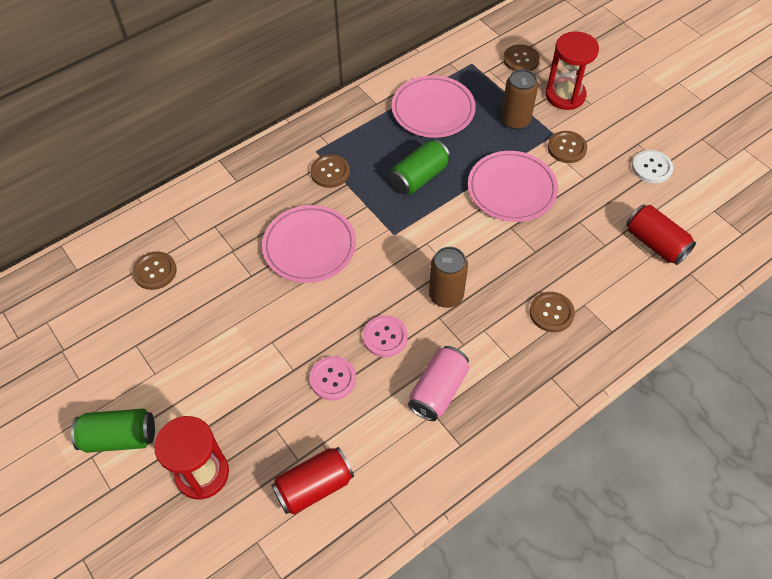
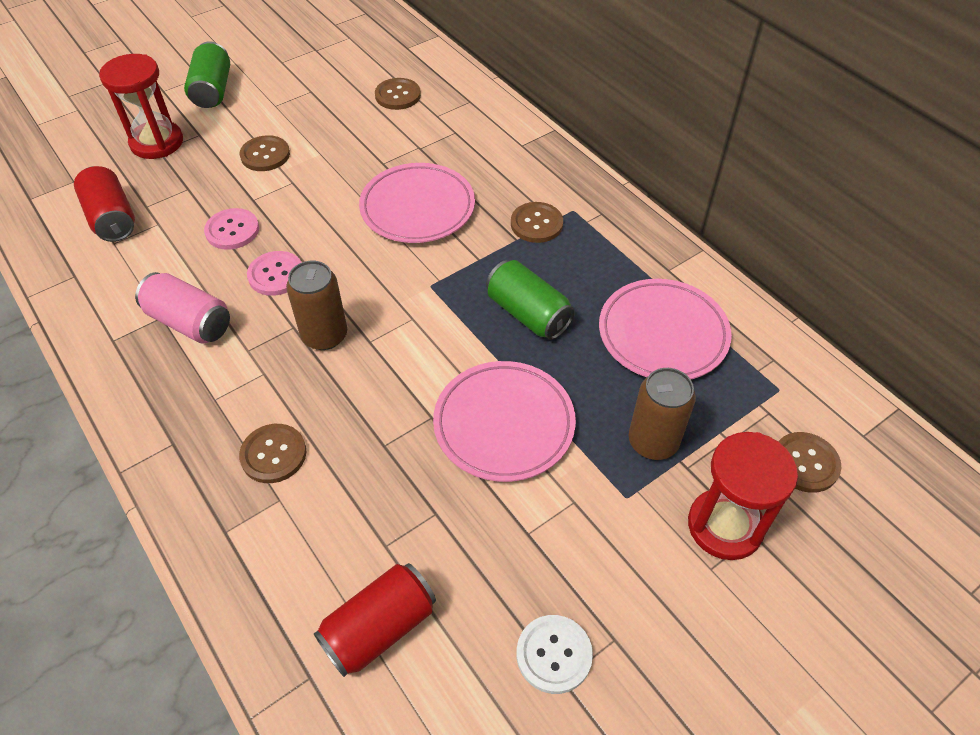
camera: 90 degrees right, 5 degrees down
brown button [548,131,587,163] -> brown button moved to [240,135,290,171]

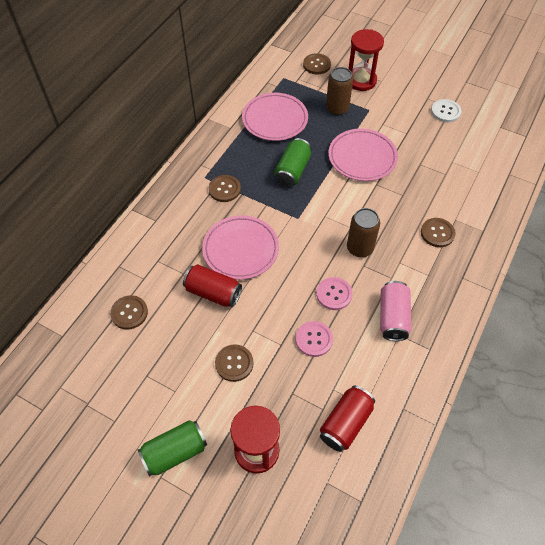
camera: 115 degrees left, 5 degrees up
red can [314,563,436,677] -> red can moved to [183,264,242,307]

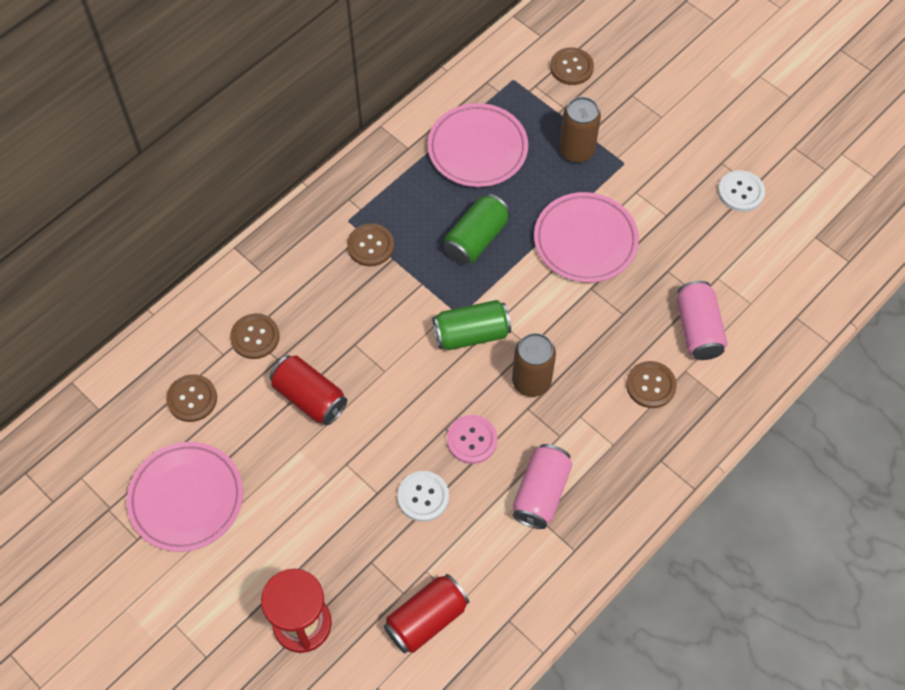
camera: 15 degrees right, 5 degrees up
green can [138,420,207,476] -> green can moved to [432,300,511,350]
pink plate [202,215,279,280] -> pink plate moved to [127,442,243,552]
brown button [215,344,253,382] -> brown button moved to [230,313,280,359]
pink button [295,321,333,357] -> white button [397,471,449,522]
red hourglass [348,29,384,91] -> none
none -> pink can [676,281,727,360]

